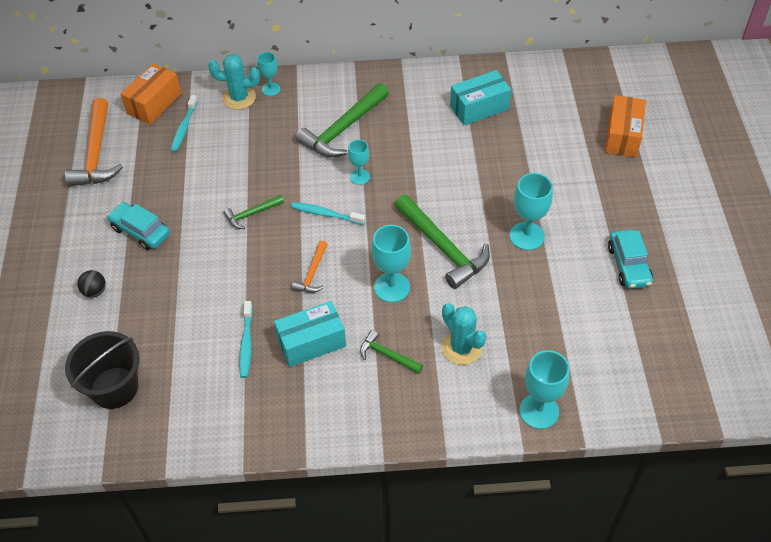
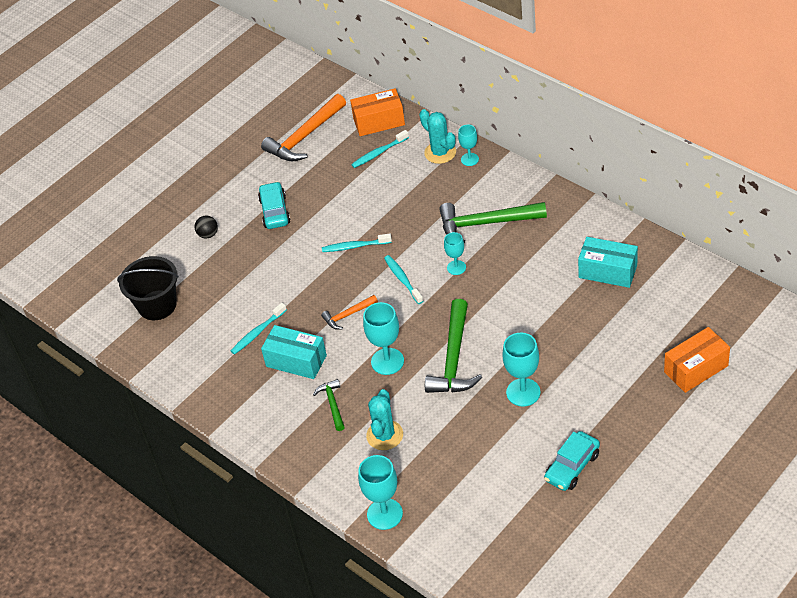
camera: 50 degrees right, 5 degrees down
green hammer [223,195,284,229] -> turquoise toothbrush [322,234,392,252]

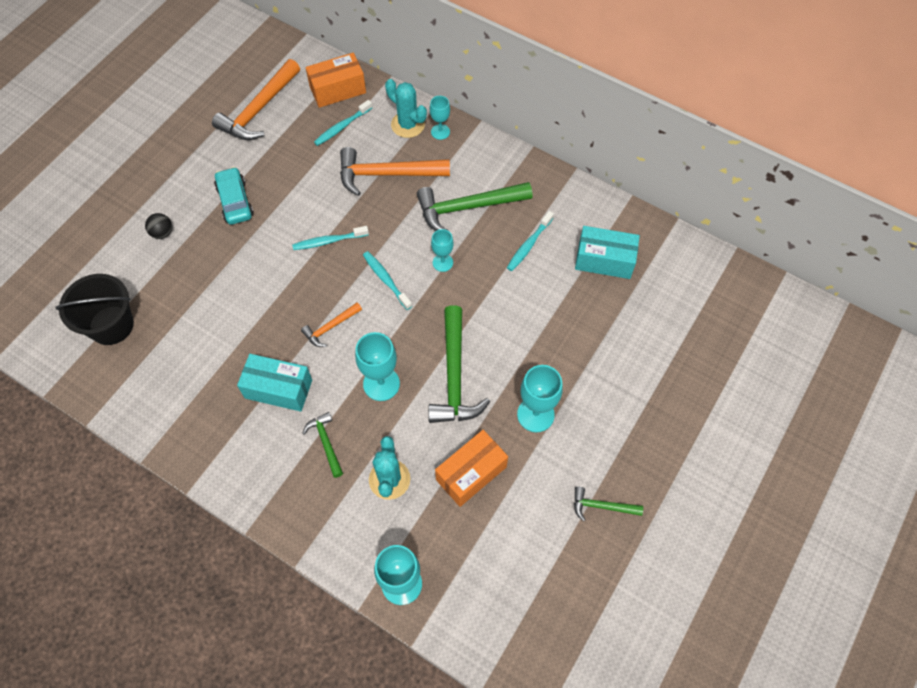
camera: 15 degrees left, 15 degrees up
turquoise toothbrush [231,303,287,355] -> turquoise toothbrush moved to [507,211,554,271]
turquoise car [544,431,600,491] -> green hammer [574,487,643,522]
orange box [664,327,730,393] -> orange box moved to [435,430,508,507]
none -> orange hammer [340,147,450,196]

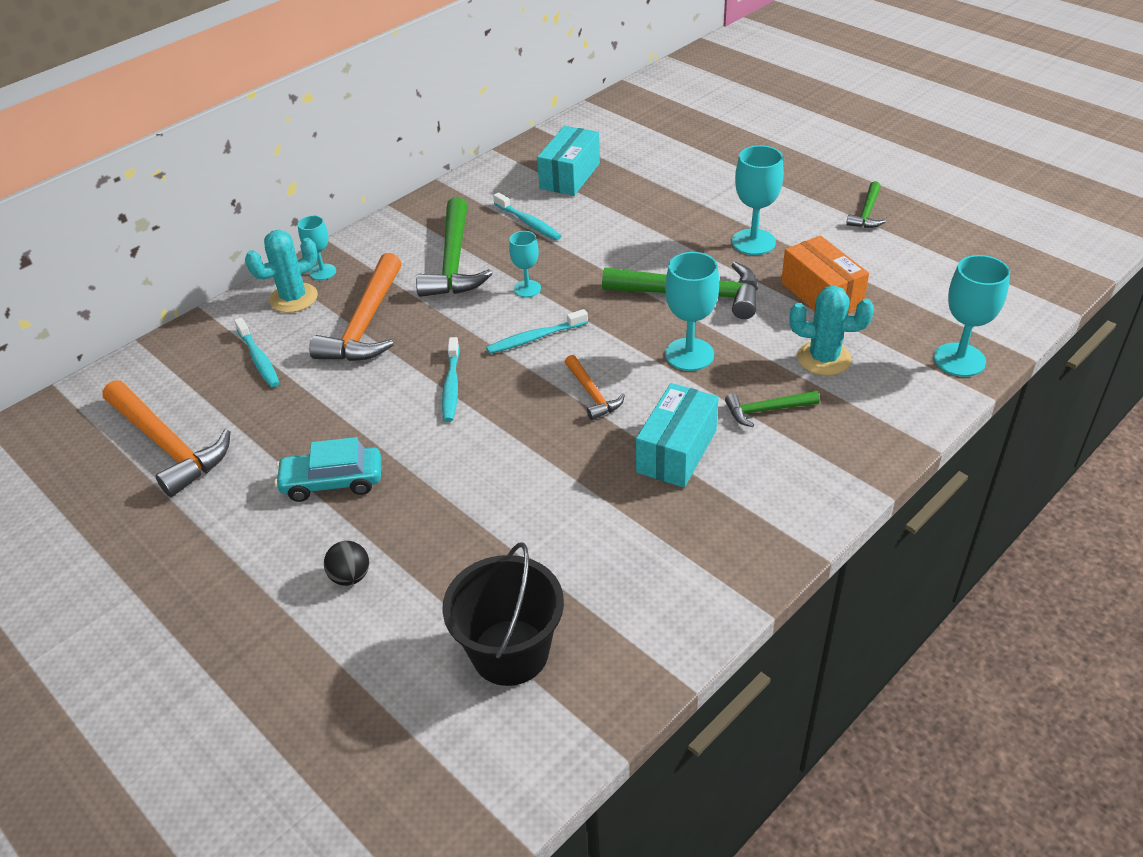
camera: 75 degrees left, 20 degrees down
orange box [305,53,366,108] -> none

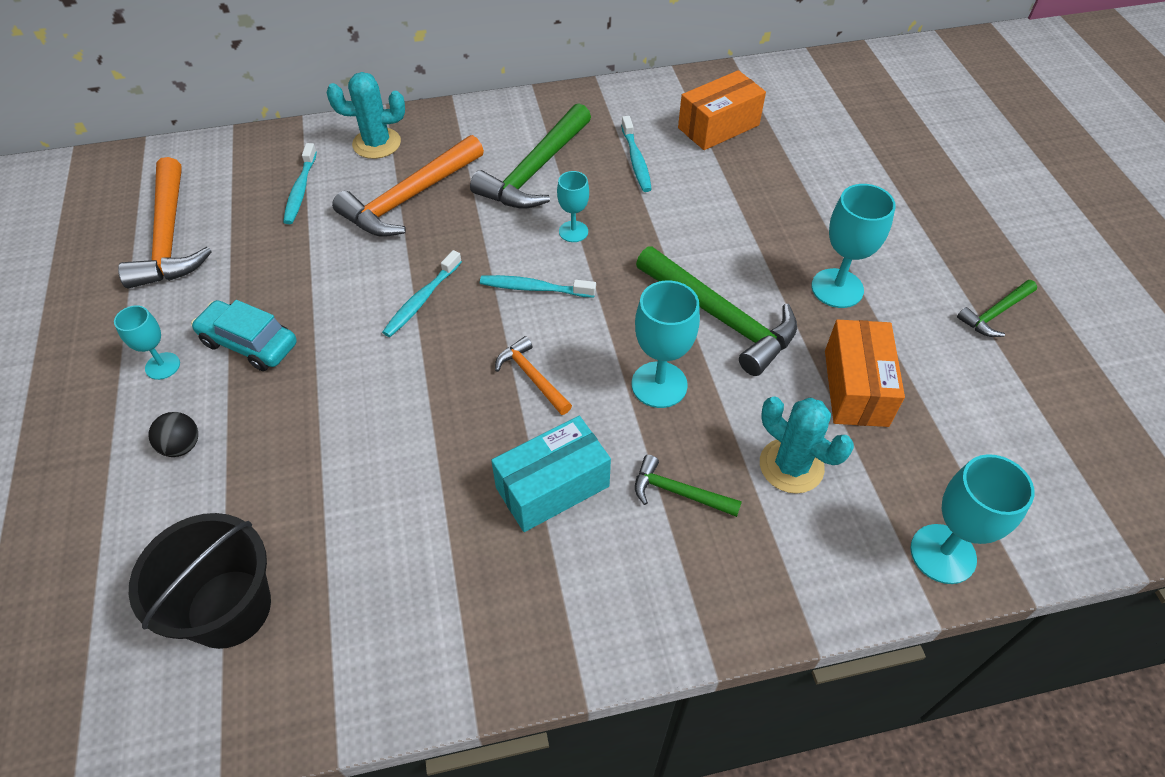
camera: 30 degrees right, 10 degrees up
turquoise goblet [298,215,336,280] -> turquoise goblet moved to [114,305,180,380]
turquoise box [537,126,600,196] -> orange box [678,70,766,150]
orange hammer [565,355,625,420] -> orange hammer turned 135 degrees clockwise [495,336,572,415]

